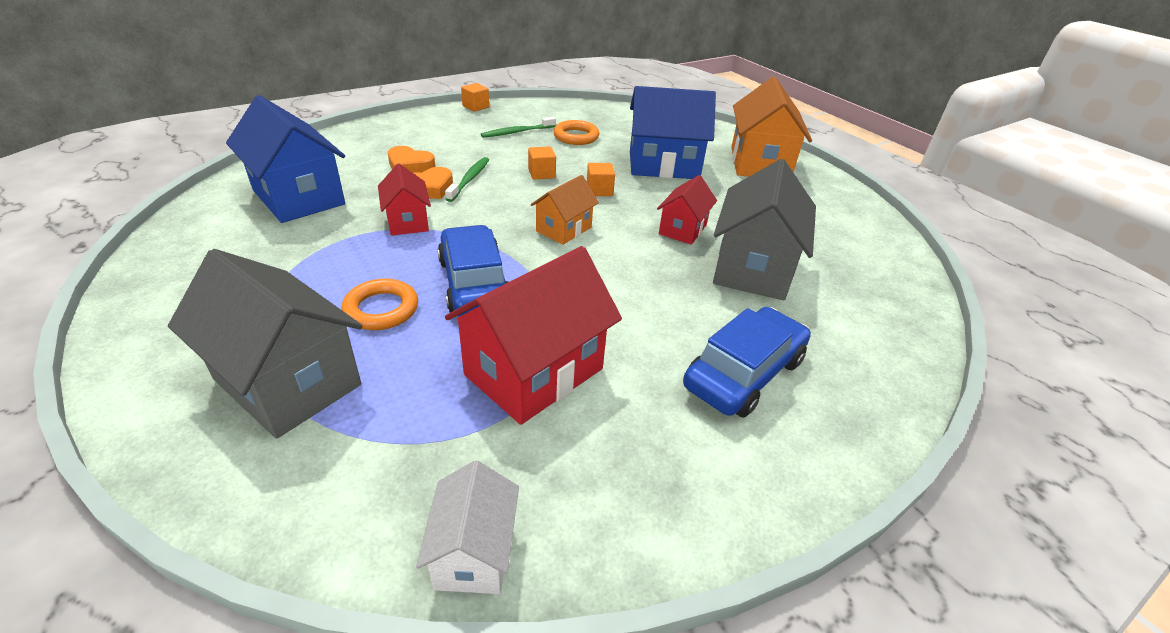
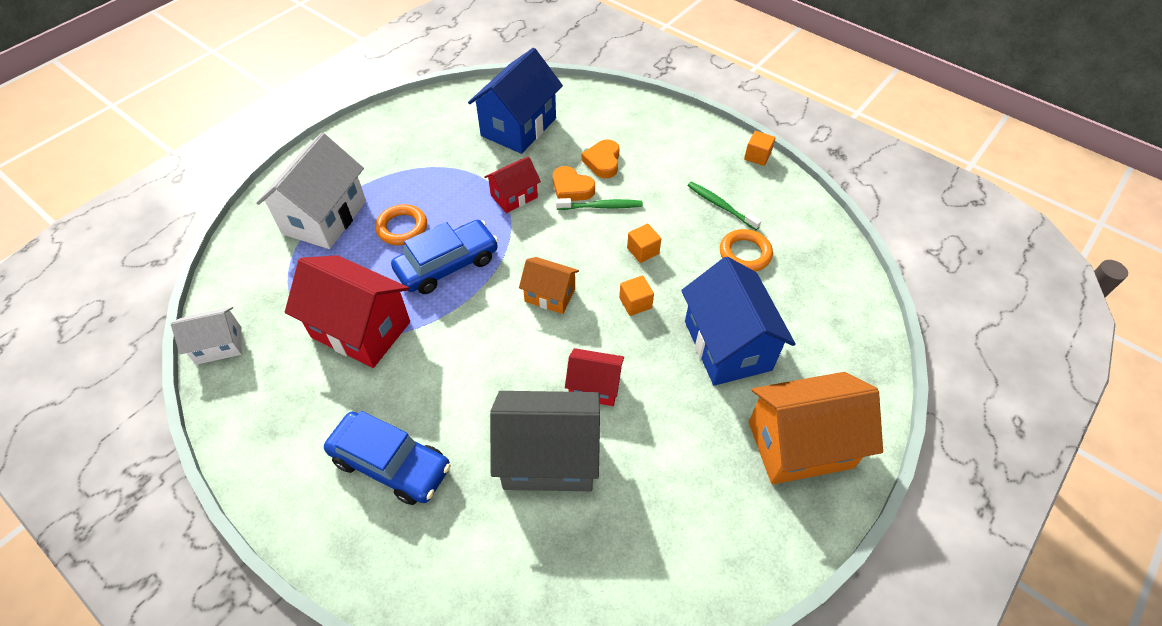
camera: 75 degrees right, 15 degrees up
grey house [168,249,362,439] -> white house [256,133,366,249]

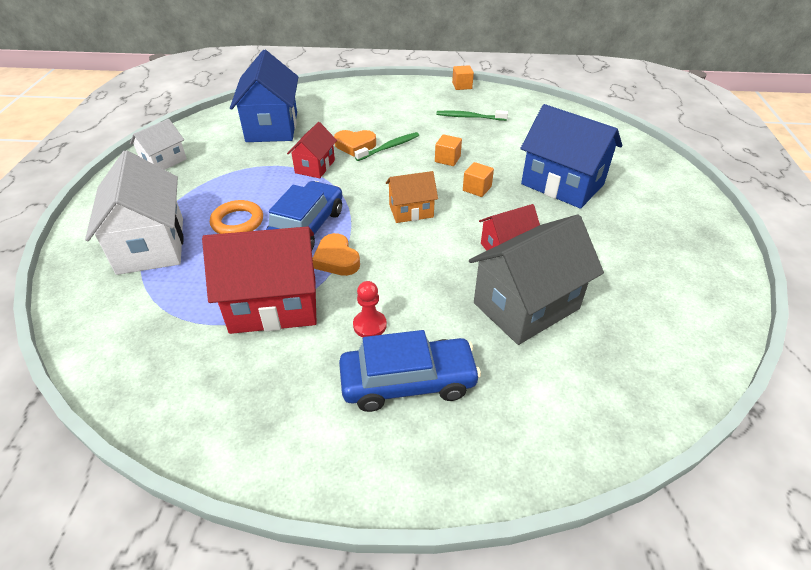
camera: 35 degrees left, 10 degrees down
white house [171,307,242,365] -> white house moved to [130,119,187,170]
orange heart [582,139,620,178] -> orange heart moved to [312,233,360,276]
orange ring [720,229,773,272] -> none
orange house [749,372,883,484] -> none
none -> red pawn [353,281,387,337]

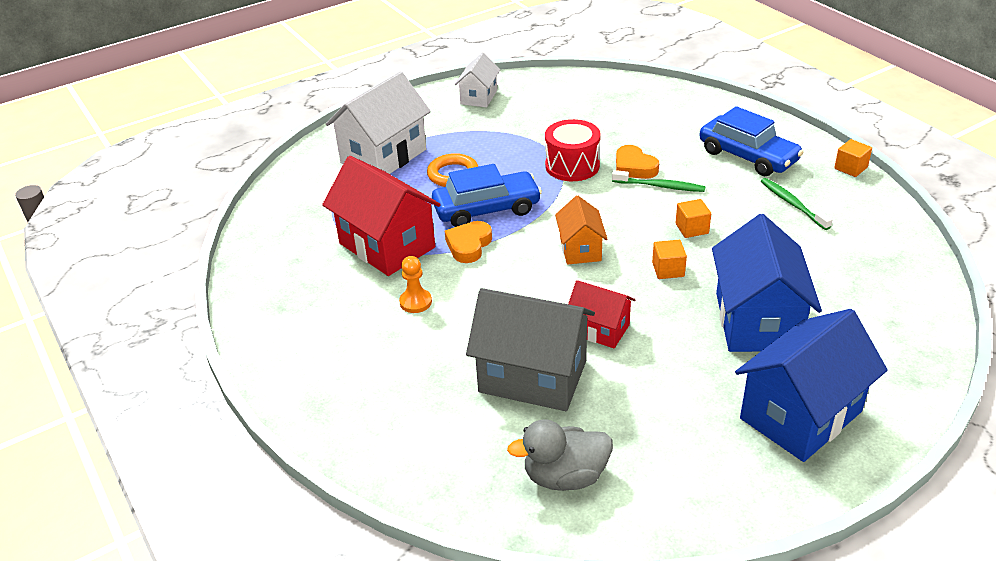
camera: 55 degrees right, 5 degrees down
white house [130,119,187,170] -> white house turned 75 degrees counterclockwise [455,53,500,107]
blue house [230,50,298,142] -> blue house moved to [735,309,888,462]
red house [287,122,337,178] -> red drum [545,119,601,181]
blue car [339,330,481,412] -> blue car moved to [699,106,803,176]
red pawn [353,281,387,337] -> orange pawn [399,256,432,313]
orange house [386,171,438,223] -> orange house turned 45 degrees clockwise [555,195,608,265]
none -> grey duck [507,419,613,491]

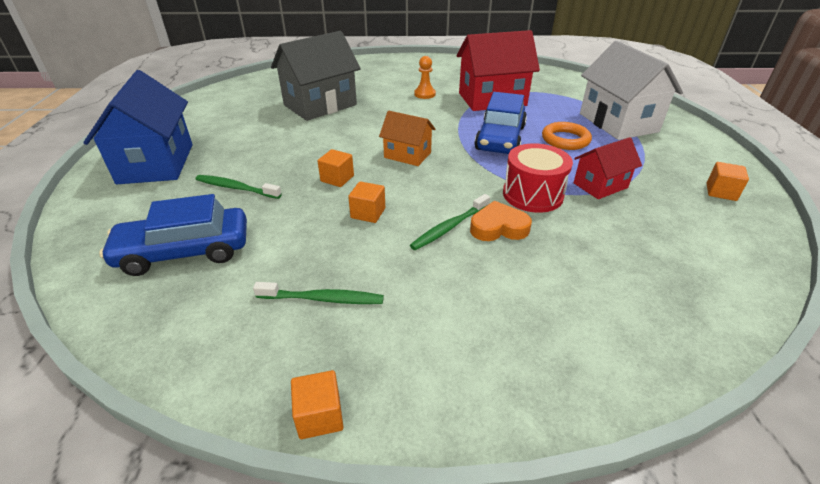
camera: 120 degrees right, 0 degrees up
orange heart [445,221,492,263] -> none
white house [455,53,500,107] -> orange cube [706,162,749,201]
grey duck [507,419,613,491] -> none
red house [568,280,636,348] -> red house moved to [574,137,642,199]
blue car [699,106,803,176] -> blue car moved to [99,194,247,276]
blue house [712,214,822,352] -> green toothbrush [196,175,282,199]

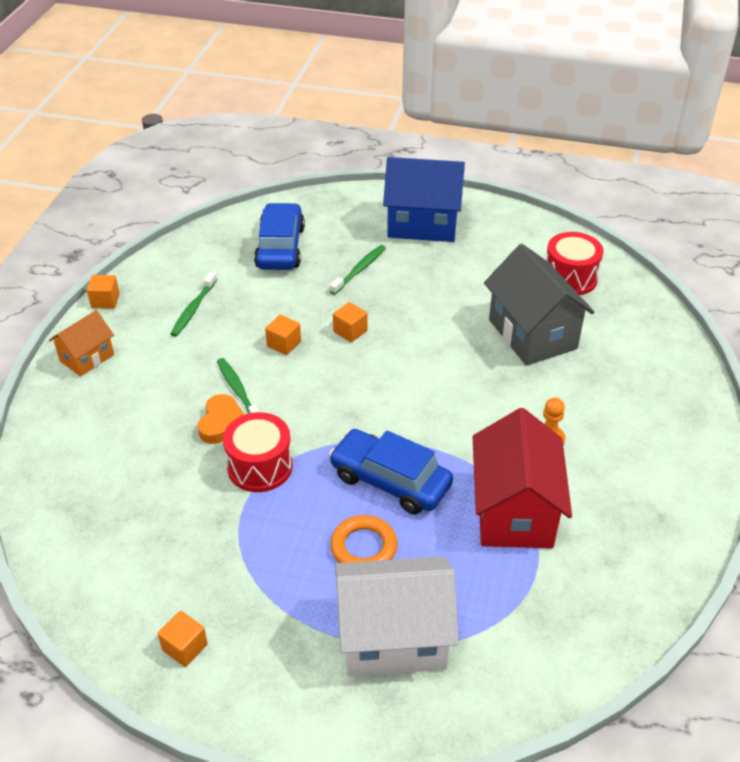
camera: 105 degrees right, 5 degrees up
orange house [379,111,436,166] -> orange house moved to [49,310,114,377]
red house [574,137,642,199] -> none
none -> red drum [546,232,604,295]

